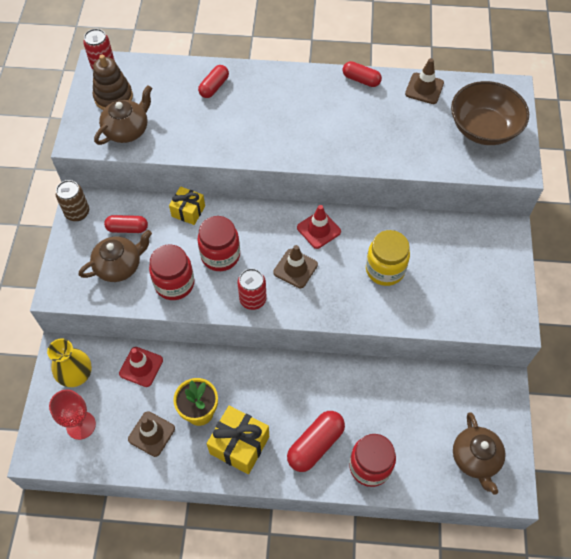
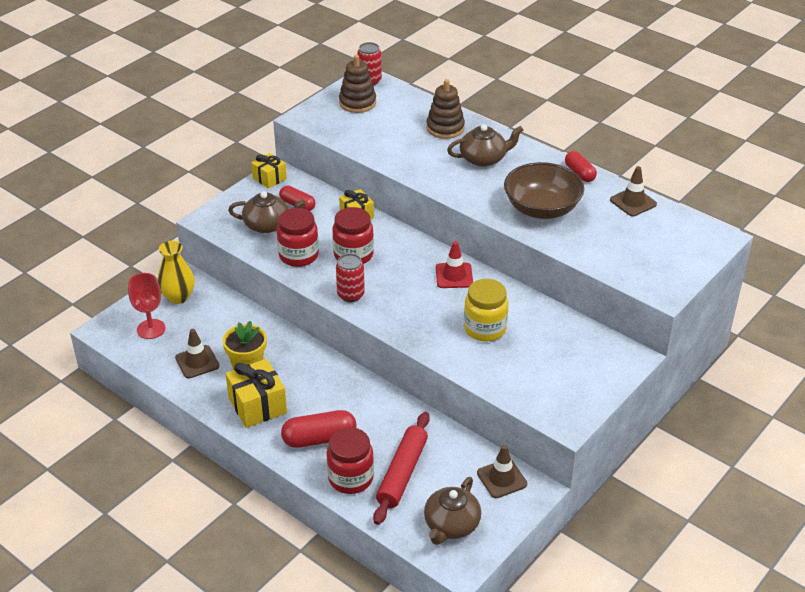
camera: 35 degrees right, 20 degrees down
brown can [56,180,89,221] -> yellow gift [251,153,287,189]
brown teapot [94,85,152,145] -> brown teapot moved to [447,124,523,167]
red traffic cone [119,347,163,387] -> none
red capsule [198,65,229,98] -> brown stacking toy [426,79,465,139]
brown traffic cone [273,245,318,288] -> brown traffic cone moved to [477,445,527,498]
brown bowl [451,81,529,145] -> brown bowl moved to [504,162,584,219]
none -> red rolling pin [373,412,430,525]

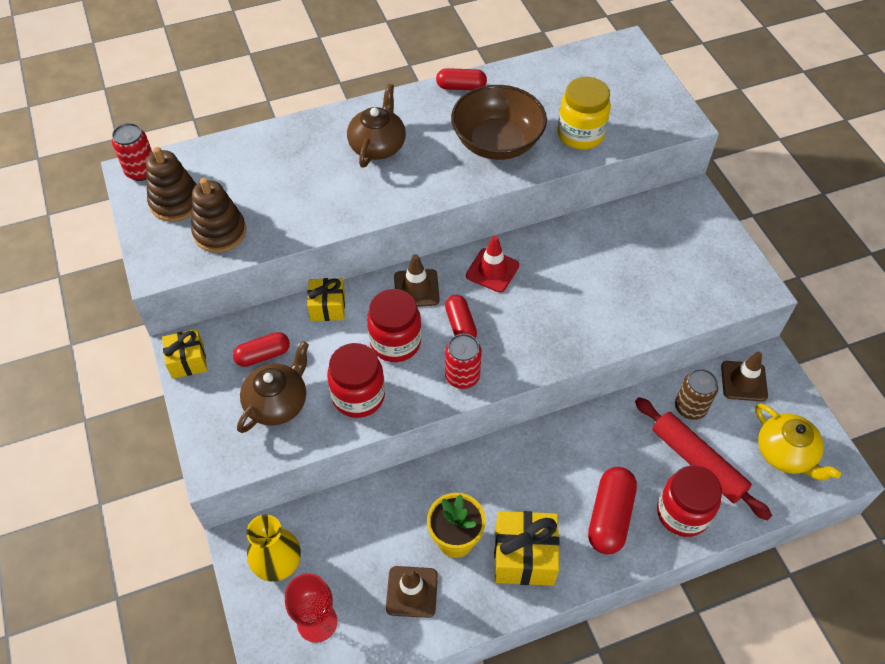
camera: 60 degrees left, 15 degrees up
brown teapot [424,477,481,545] -> yellow teapot [755,403,841,481]
brown stacking toy [426,79,465,139] -> brown stacking toy moved to [191,178,246,253]
yellow jar [464,279,509,342] -> yellow jar moved to [557,77,611,149]
brown traffic cone [610,166,657,216] -> brown traffic cone moved to [394,254,440,307]
none -> red capsule [445,295,477,338]
none -> brown can [675,369,718,420]

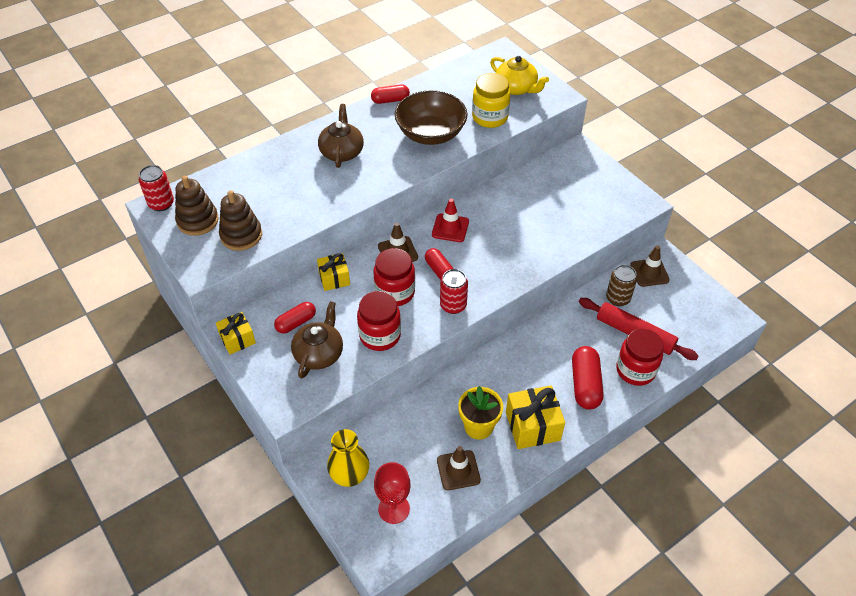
camera: 15 degrees left, 5 degrees down
yellow teapot [755,403,841,481] -> yellow teapot moved to [490,56,549,95]

